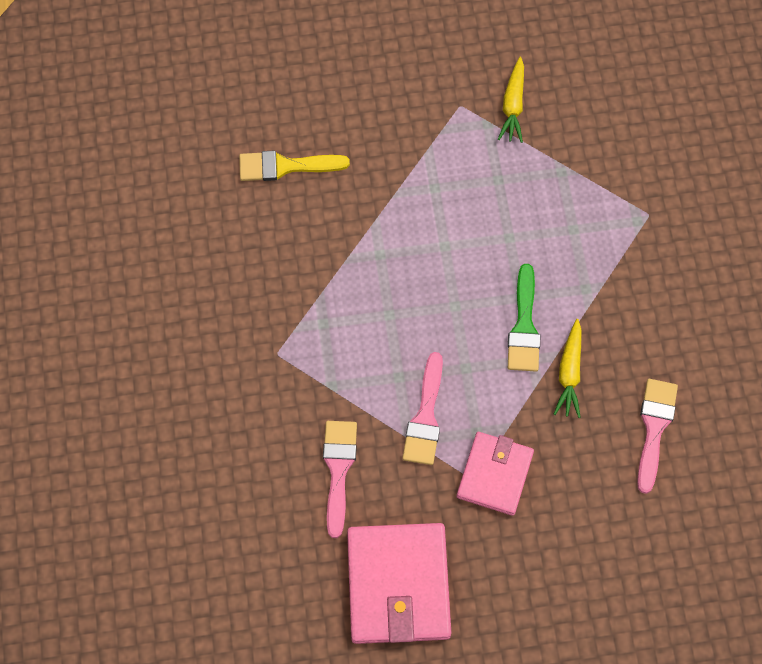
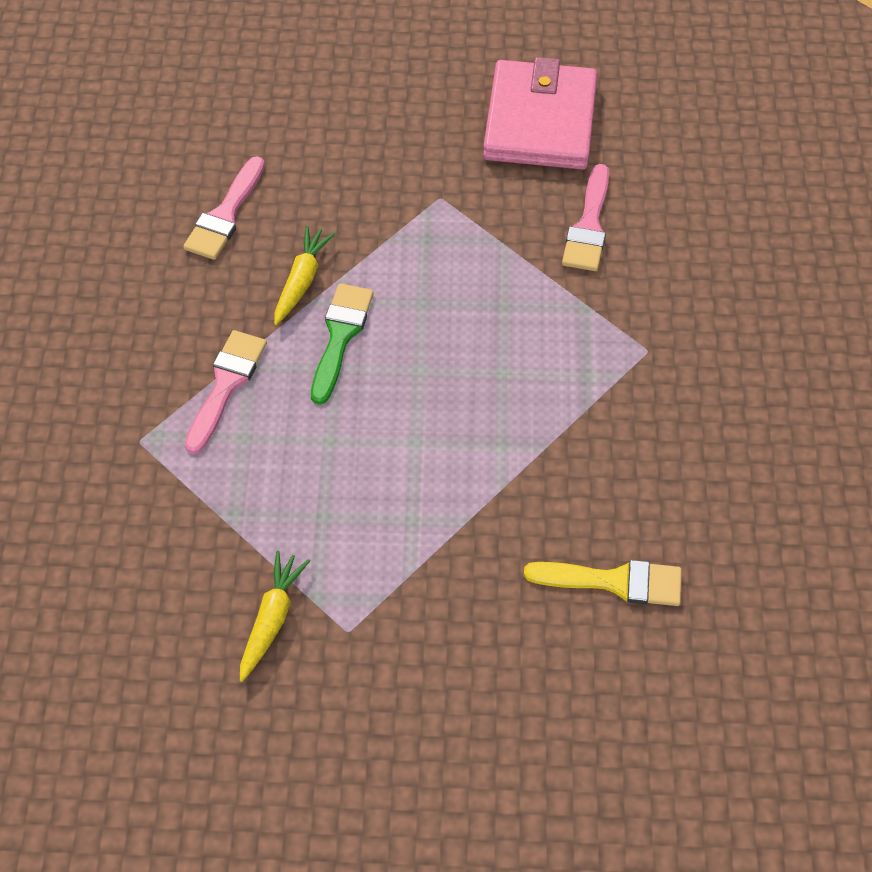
camera: 170 degrees left, 10 degrees down
pink brush [402,352,443,465] -> pink brush moved to [185,330,267,454]
pink wallet [457,432,534,516] -> none

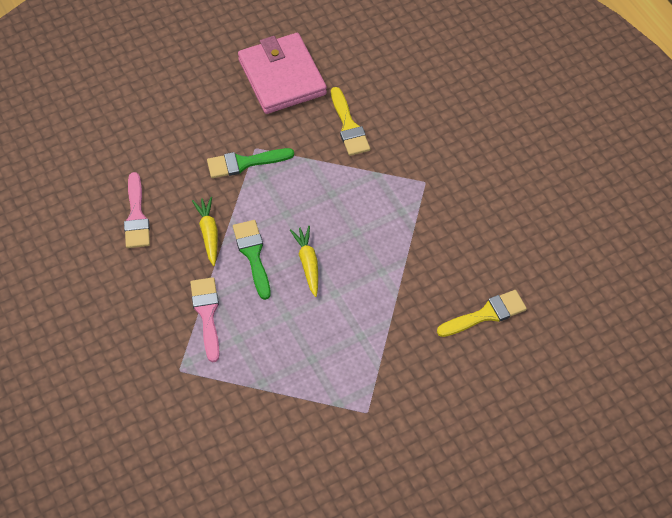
camera: 30 degrees left, 0 degrees up
yellow carrot [240,551,310,682] -> yellow carrot moved to [290,226,318,297]
pink brush [562,164,609,271] -> yellow brush [331,87,370,156]
none -> green brush [207,148,294,178]

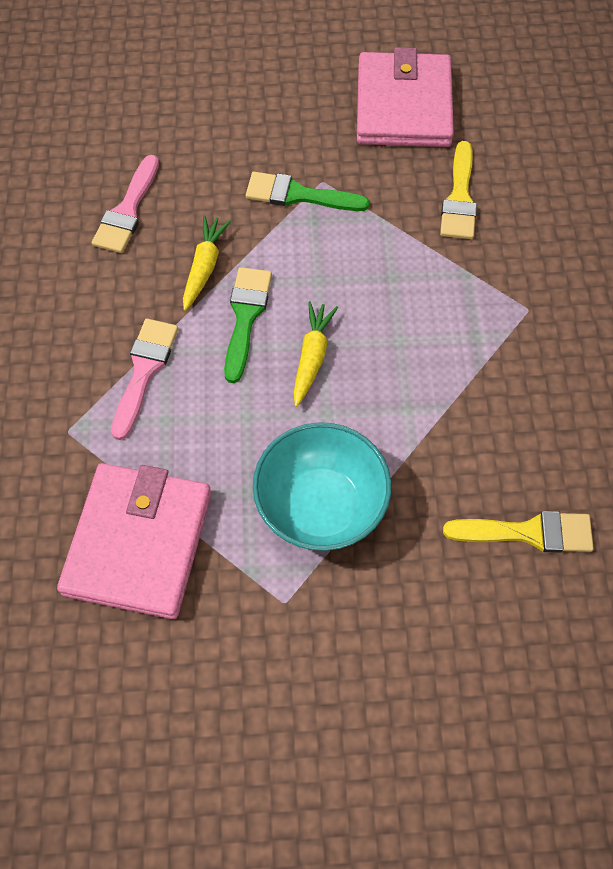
camera: 25 degrees right, 5 degrees up
none -> pink wallet [57,463,211,619]
none -> turquoise bowl [253,422,391,551]

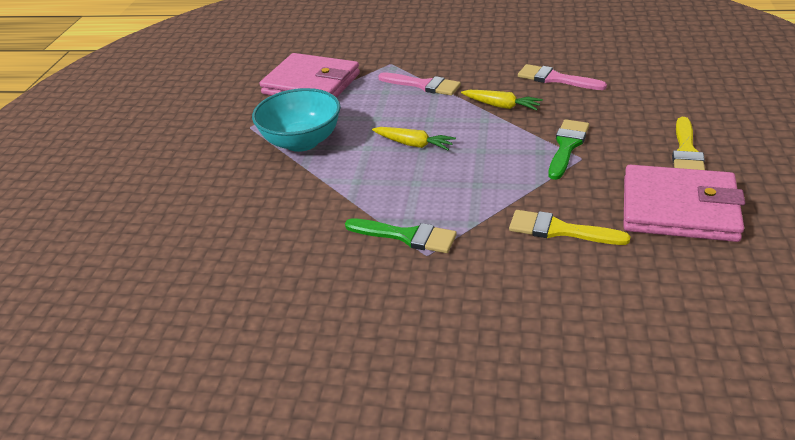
camera: 105 degrees right, 25 degrees down
green brush [224,267,272,383] -> green brush moved to [345,218,457,253]
yellow brush [443,511,594,553] -> yellow brush moved to [672,117,705,170]

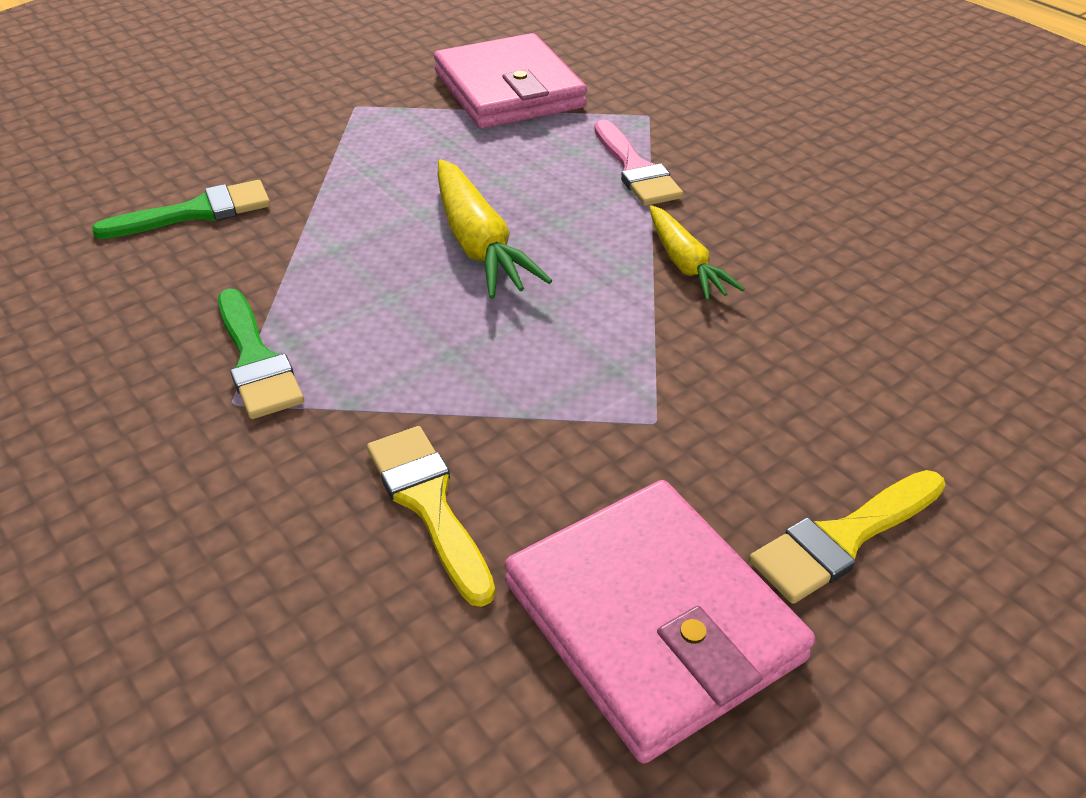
camera: 40 degrees right, 5 degrees up
turquoise bowl [252,88,341,152] -> none
yellow carrot [372,127,456,150] -> yellow carrot [438,159,552,299], size x1.53
pink brush [518,64,607,90] -> none
green brush [548,119,589,180] -> green brush moved to [92,180,270,239]

